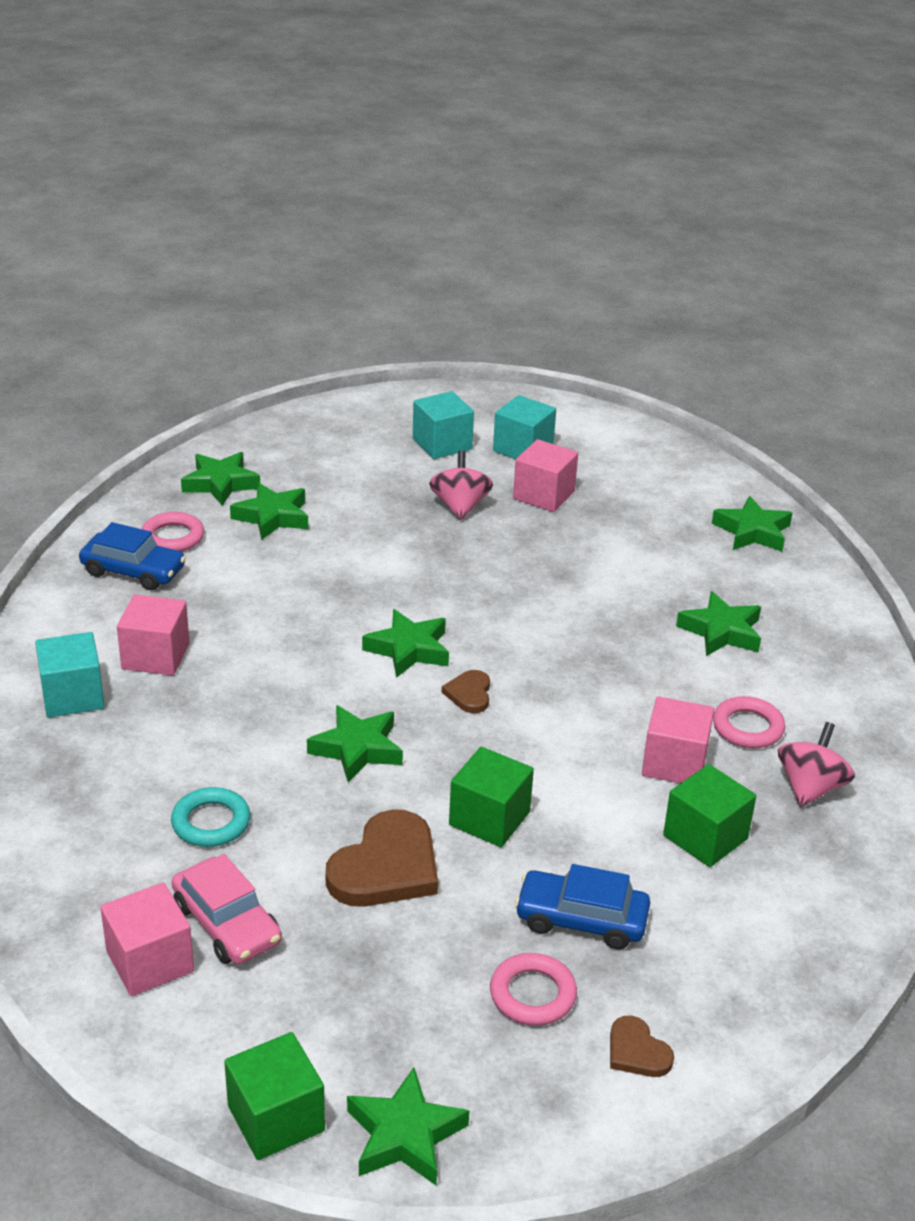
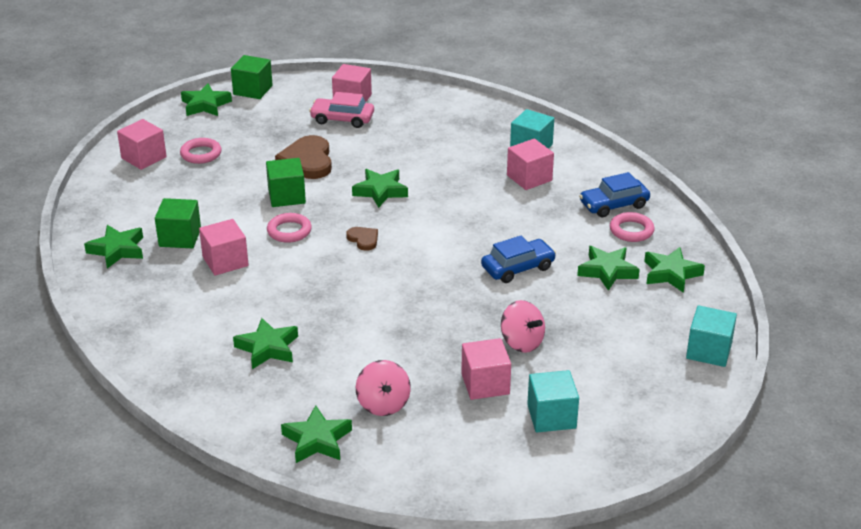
camera: 140 degrees right, 0 degrees up
turquoise ring [171,787,250,847] -> none
green star [362,609,449,678] -> green star moved to [84,225,143,269]
turquoise cube [413,391,474,459] -> turquoise cube moved to [686,306,737,367]
blue car [515,864,650,949] -> blue car moved to [481,236,556,283]
brown heart [610,1016,674,1077] -> pink cube [117,119,167,170]
pink ring [713,696,785,748] -> pink ring moved to [267,213,312,243]
pink spinning top [778,722,855,807] -> pink spinning top moved to [356,360,411,416]

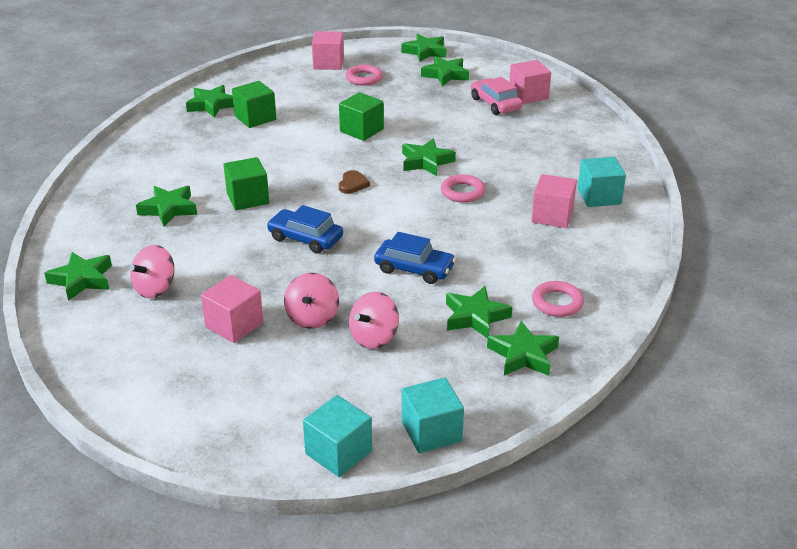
camera: 50 degrees right, 0 degrees up
pink cube [199,219,249,275] -> none
green cube [231,55,273,99] -> green cube moved to [224,157,269,210]
pink ring [267,213,312,243] -> pink ring moved to [441,175,485,203]
brown heart [275,135,332,179] -> none
turquoise cube [527,370,579,432] -> turquoise cube moved to [303,395,372,477]
blue car [579,172,650,217] -> blue car moved to [267,205,343,254]
none -> pink spinning top [349,292,399,349]
none -> green star [421,56,469,86]

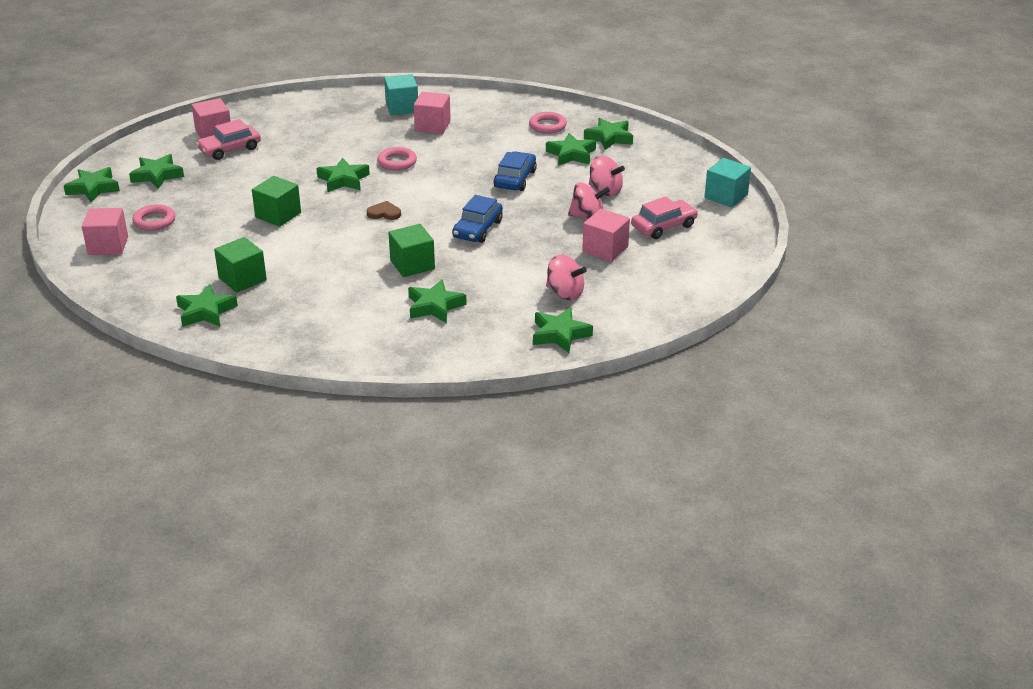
camera: 95 degrees left, 0 degrees up
turquoise cube [402,377,464,453] -> none
none -> pink car [631,196,698,239]

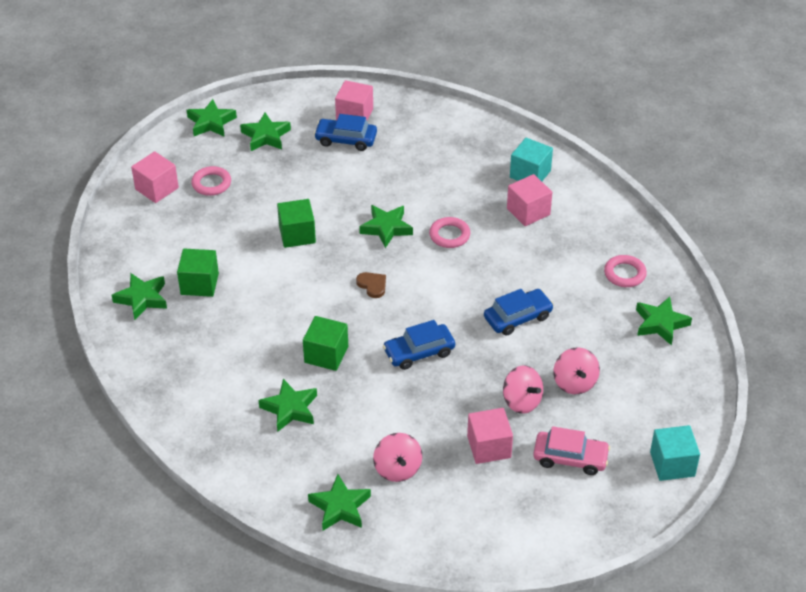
camera: 45 degrees right, 10 degrees up
pink car [196,119,261,160] -> blue car [314,114,377,151]
green star [546,133,596,166] -> none

